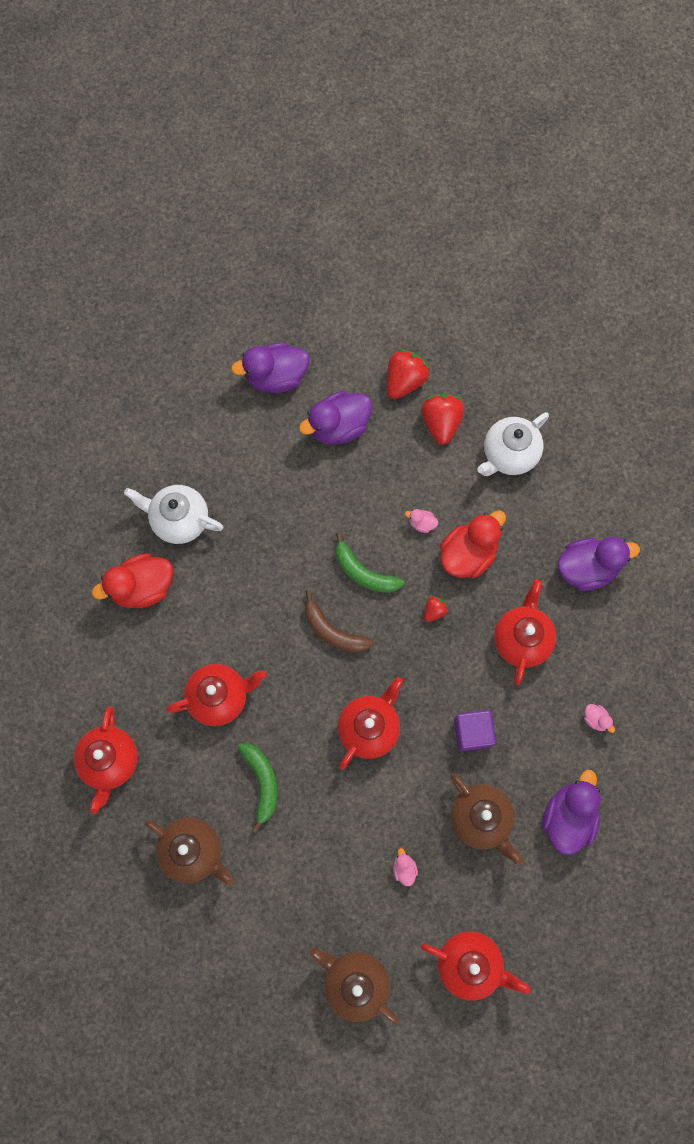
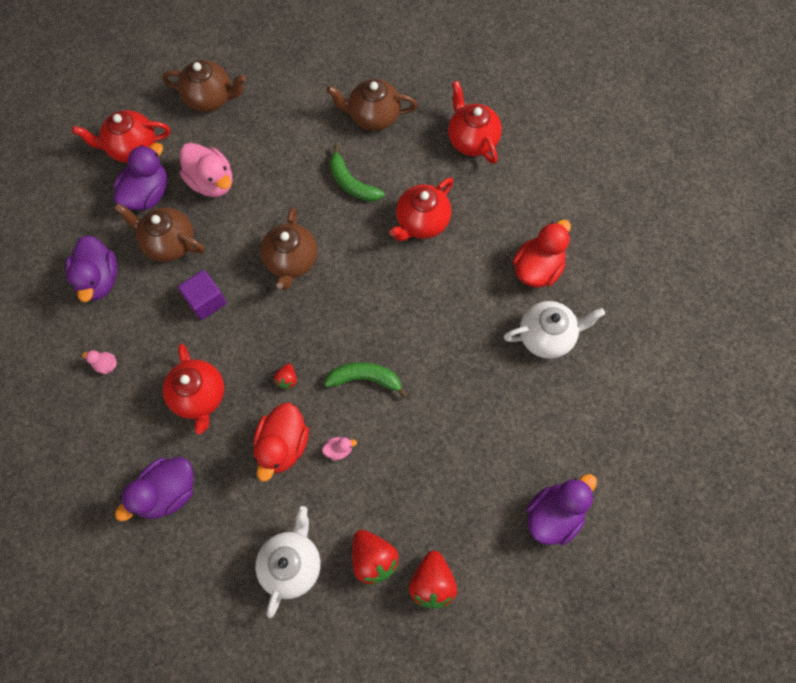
camera: 150 degrees right, 5 degrees down
purple duck [299,391,372,445] -> purple duck moved to [114,143,167,211]
brown banana [305,590,373,653] -> none
red teapot [337,677,403,770] -> brown teapot [261,207,317,290]
pink duck [393,848,418,886] -> pink duck [180,143,233,197], size x2.29

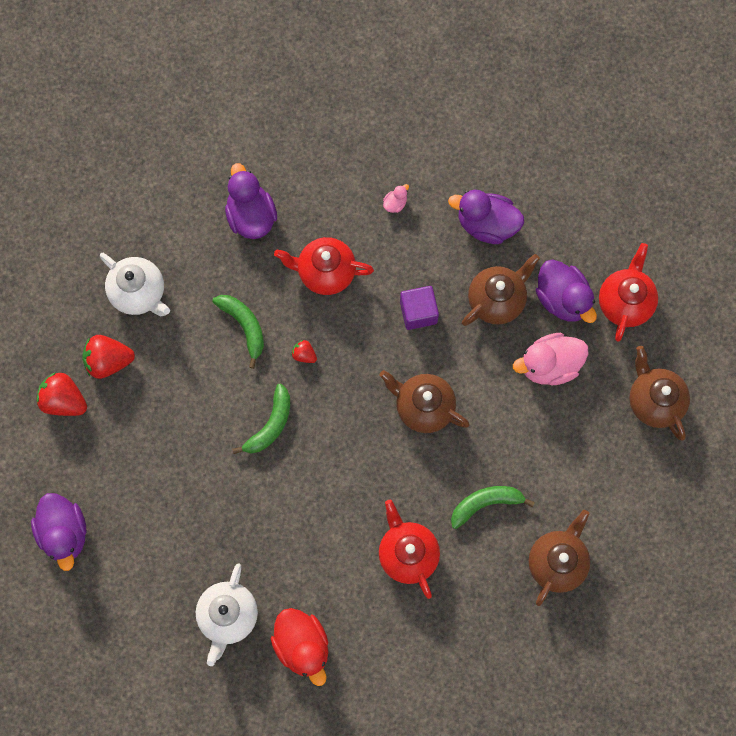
camera: 115 degrees right, 5 degrees up
brown teapot [162,60,246,112] -> brown teapot turned 120 degrees clockwise [629,346,690,441]
red duck [253,403,309,482] -> green banana [213,295,264,369]
pink duck [322,437,357,461] -> none
red teapot [448,81,502,164] -> none

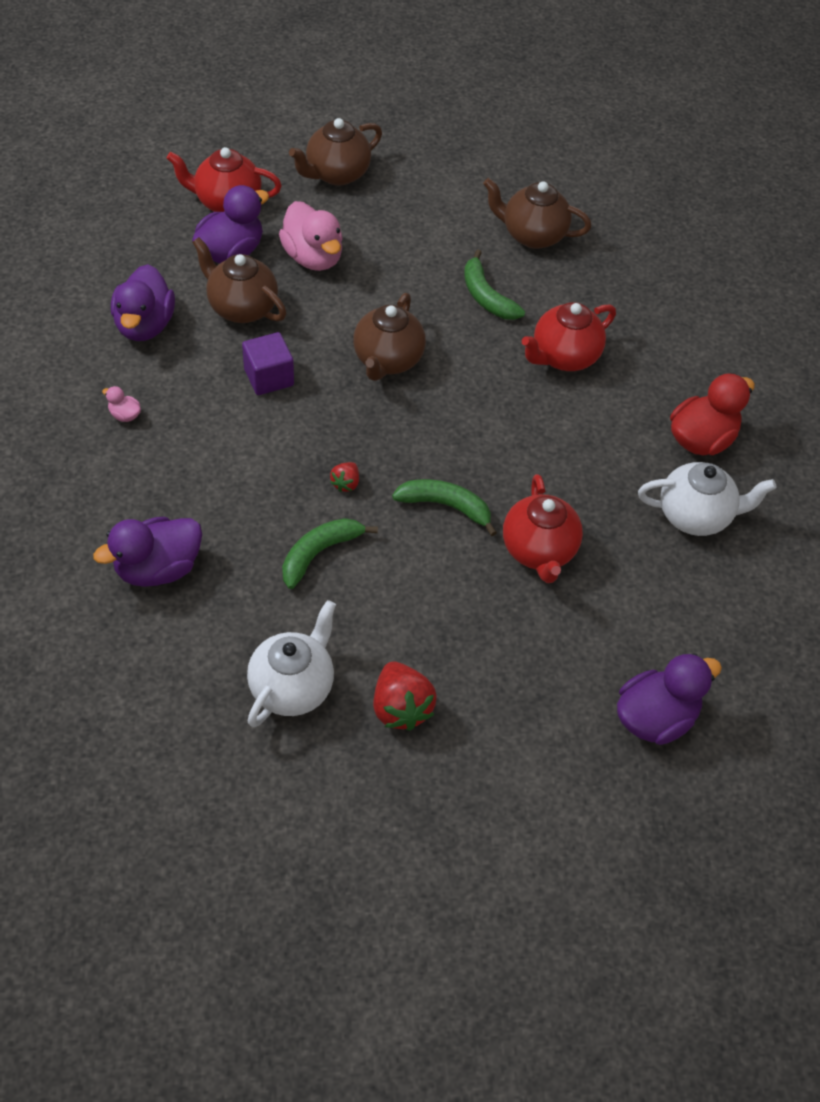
camera: 105 degrees left, 20 degrees down
red strawberry [36,372,87,416] -> none
red teapot [274,237,374,295] -> red teapot moved to [503,474,583,583]

